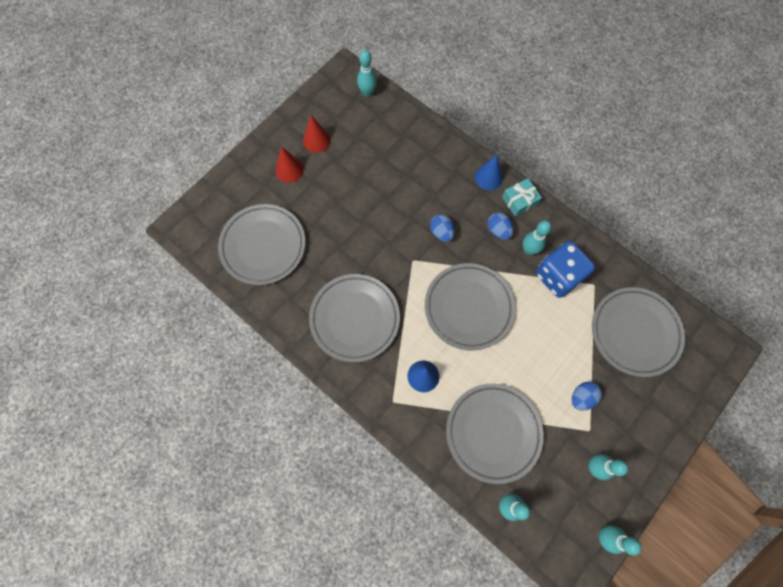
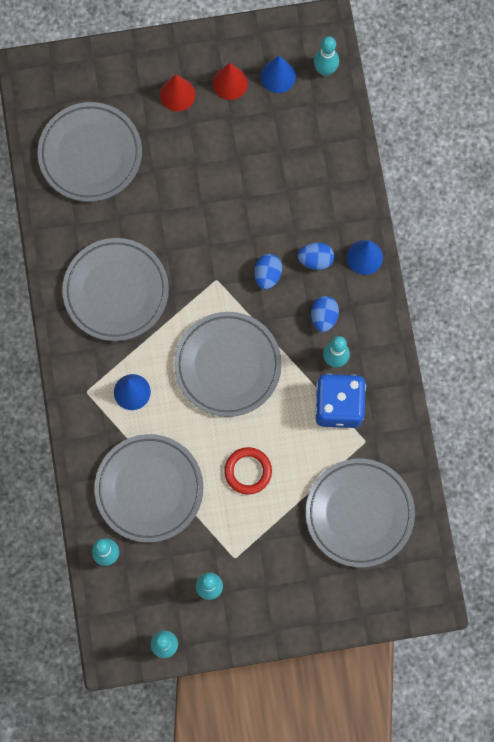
camera: 40 degrees right, 5 degrees up
turquoise gift [502,178,542,217] -> none
blue egg [572,382,602,411] -> blue egg moved to [297,242,334,270]
none -> red ring [224,447,272,494]
none -> blue cone [261,56,296,93]

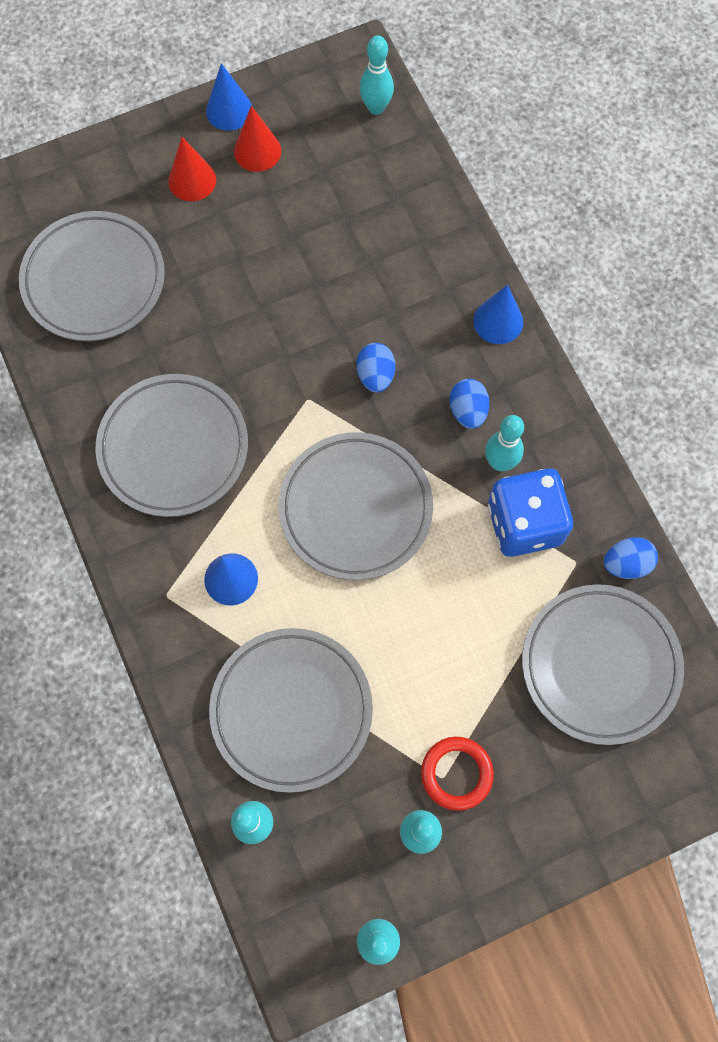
camera: 15 degrees left, 5 degrees down
red ring [224,447,272,494] -> red ring moved to [421,737,494,811]
blue cone [261,56,296,93] -> blue cone moved to [206,63,252,131]
blue egg [297,242,334,270] -> blue egg moved to [604,537,658,579]

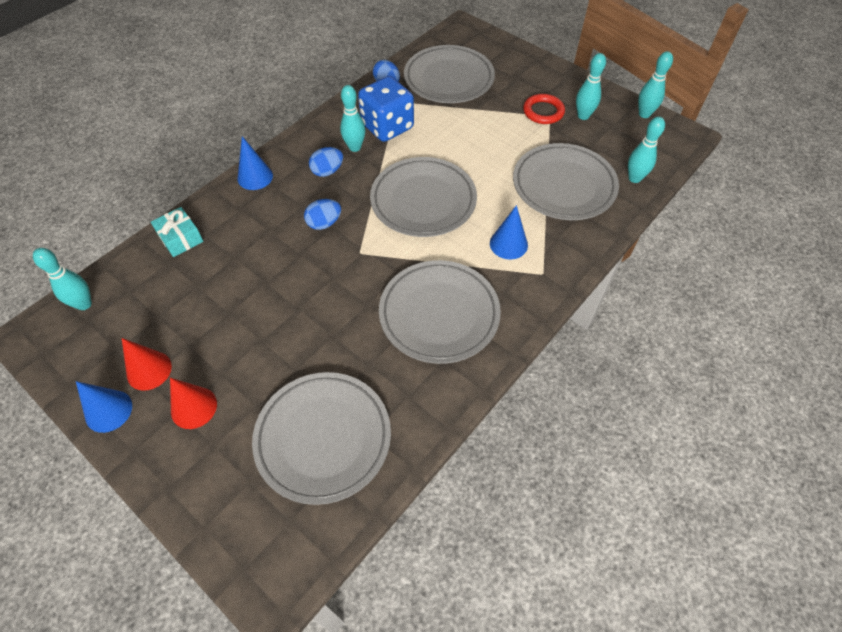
camera: 115 degrees left, 15 degrees down
none -> turquoise gift [151,207,203,257]

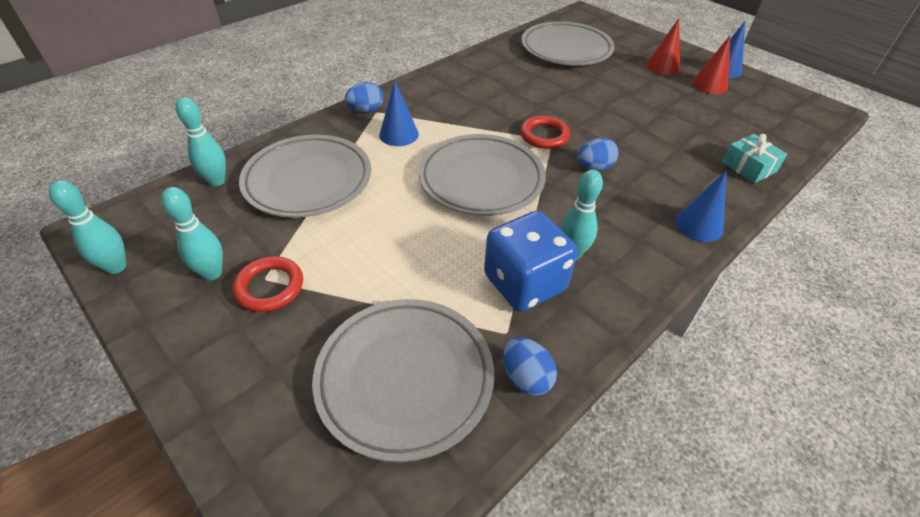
camera: 175 degrees left, 10 degrees down
turquoise bowling pin [33,248,92,310] -> none
blue egg [309,147,343,177] -> blue egg moved to [345,82,383,112]
grey plate [379,260,501,364] -> none
none -> red ring [520,116,570,149]

